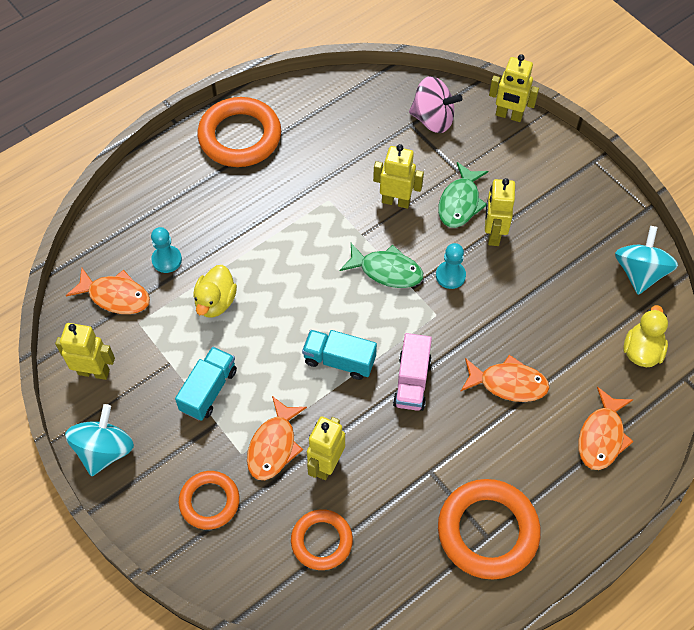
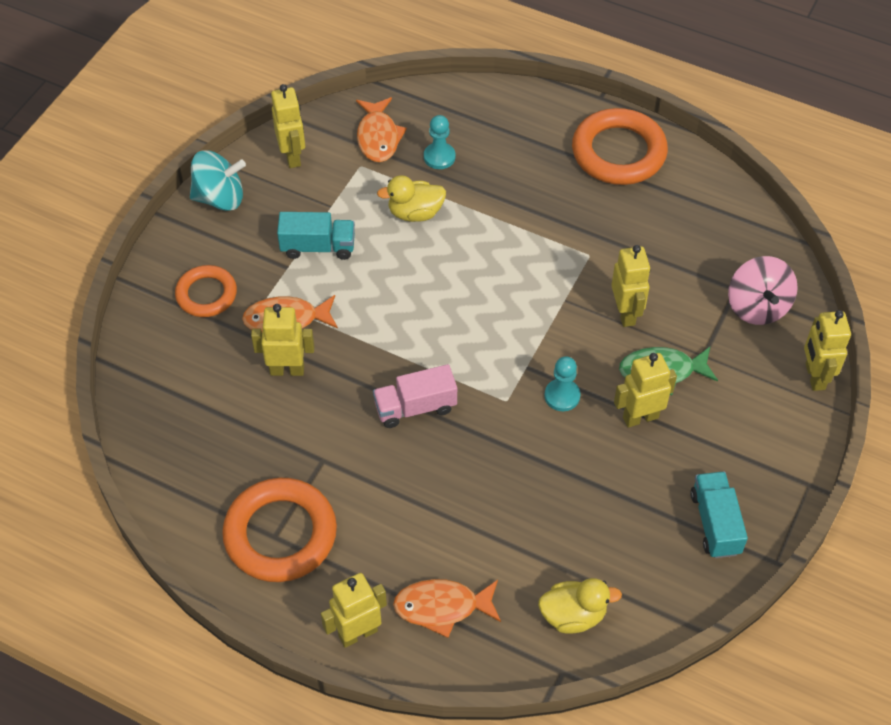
camera: 65 degrees right, 5 degrees down
orange ring [291,509,353,570] -> none
turquoise truck [302,330,377,380] -> turquoise truck moved to [690,471,748,558]
green fish [340,243,423,288] -> none
orange fish [460,355,550,402] -> none
turquoise spinning top [615,226,678,295] -> none
none -> yellow robot [321,573,387,648]

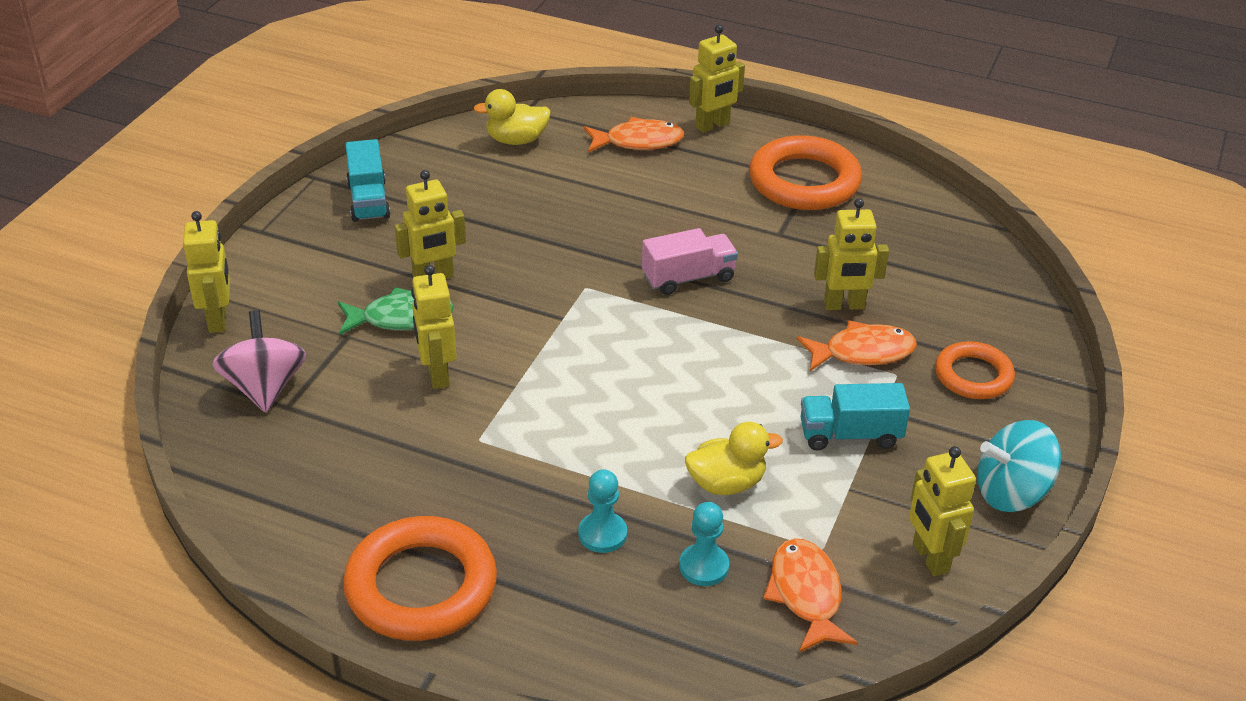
camera: 175 degrees right, 15 degrees down
turquoise pawn [545,356,580,411] -> turquoise pawn moved to [579,469,627,553]

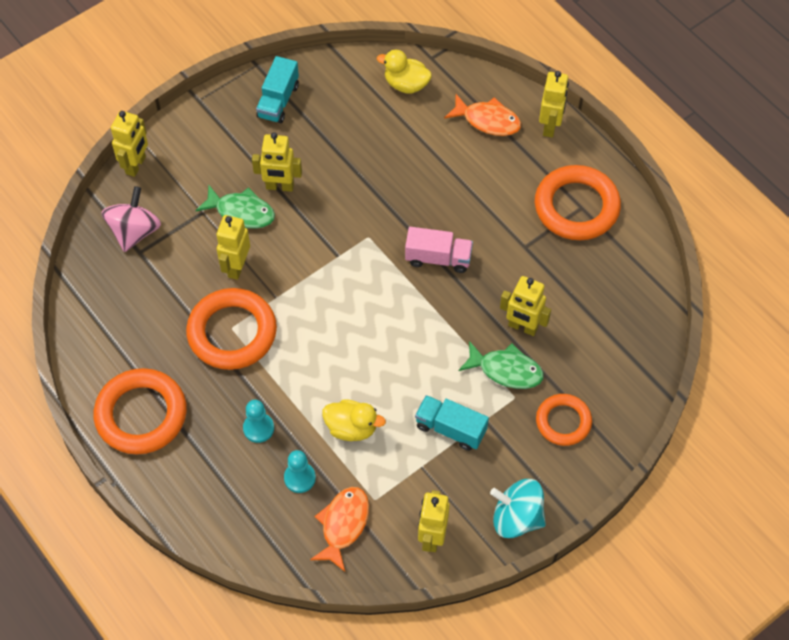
camera: 30 degrees right, 20 degrees up
yellow robot [689,25,745,133] -> yellow robot turned 75 degrees counterclockwise [539,71,569,138]
orange fish [797,321,917,371] -> green fish [458,341,544,389]
none -> orange ring [186,288,277,370]

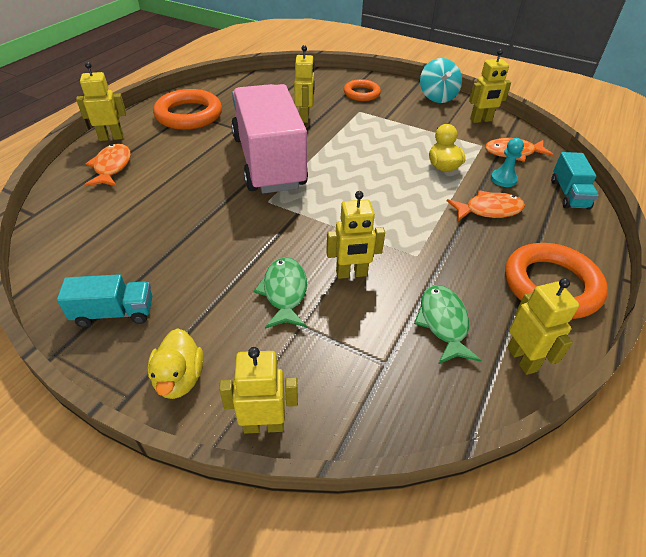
camera: 115 degrees left, 15 degrees down
pink spinning top [102,186,161,252] -> none
orange ring [186,288,277,370] -> none
turquoise pawn [243,400,274,443] -> orange fish [447,190,525,221]
yellow robot [252,132,302,192] -> yellow robot moved to [507,278,579,375]
yellow duck [377,50,432,94] -> yellow duck moved to [147,328,204,399]
pink truck [405,227,473,273] -> pink truck [231,84,308,194], size x2.32
turquoise truck [415,395,489,451] -> turquoise truck moved to [551,152,598,210]
green fish [458,341,544,389] -> green fish moved to [414,285,481,364]

